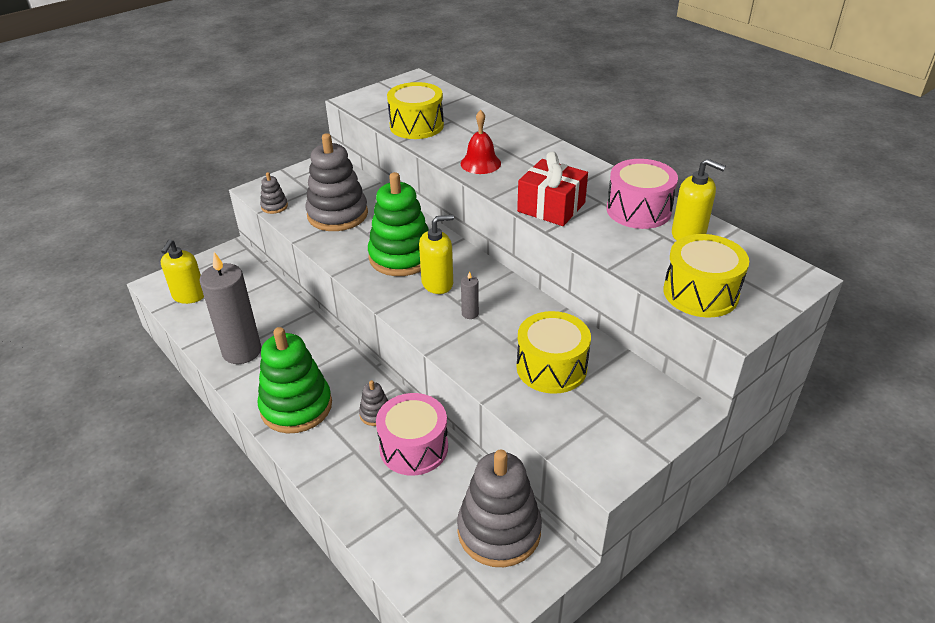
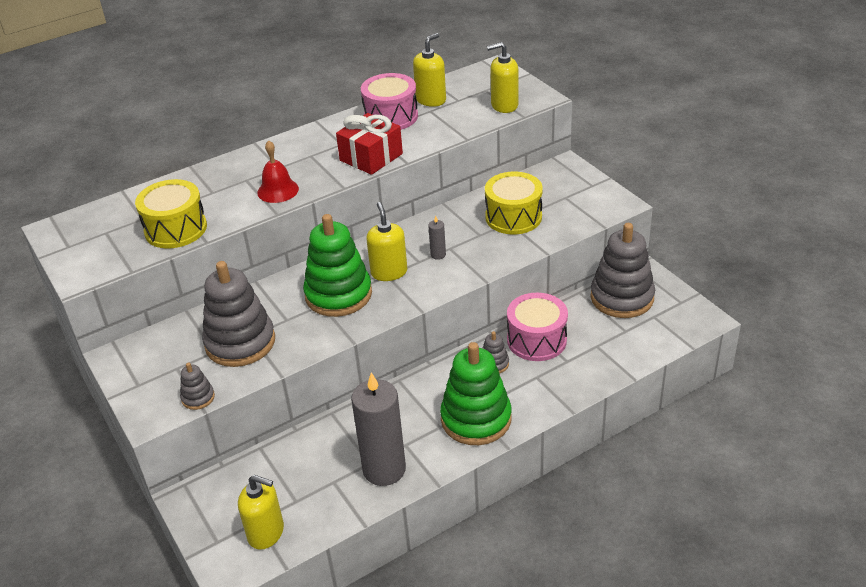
camera: 80 degrees left, 0 degrees up
yellow drum [663,234,749,317] -> yellow soap dispenser [487,42,519,113]

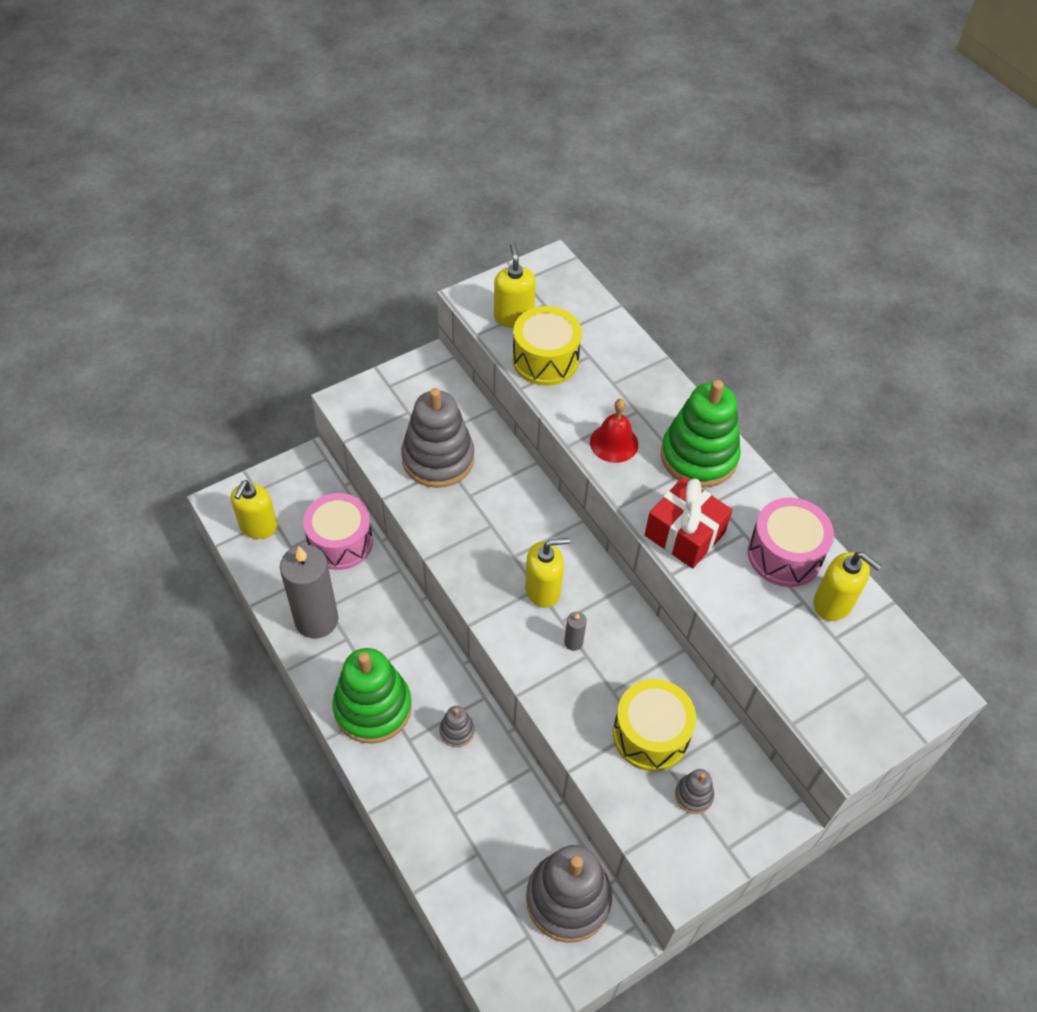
camera: 85 degrees right, 15 degrees up
grey stacking toy [180,362,215,410] -> grey stacking toy moved to [675,769,714,814]
green stacking toy [303,214,372,317] -> green stacking toy moved to [661,380,741,488]
yellow soap dispenser [487,42,519,113] -> yellow soap dispenser moved to [494,243,536,328]
pink drum [507,293,568,361] -> pink drum moved to [303,493,373,570]

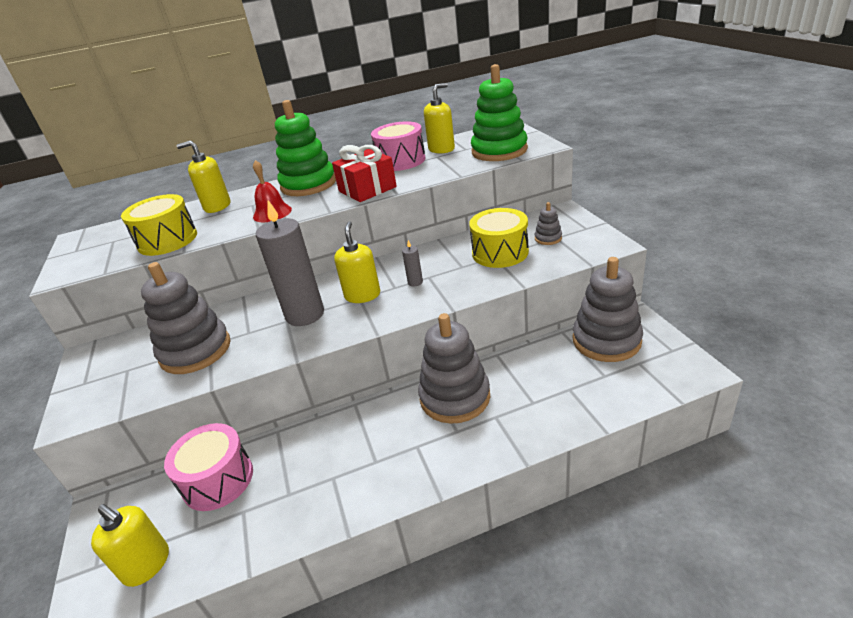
camera: 70 degrees left, 20 degrees down
grey candle [280,545,338,639] -> grey candle moved to [256,200,324,326]
green stacking toy [332,648,412,744] -> green stacking toy moved to [471,64,528,161]
grey stacking toy [440,706,474,747] -> grey stacking toy [418,313,490,424], size x2.25
yellow soap dispenser [494,243,536,328] -> yellow soap dispenser moved to [176,141,230,213]

